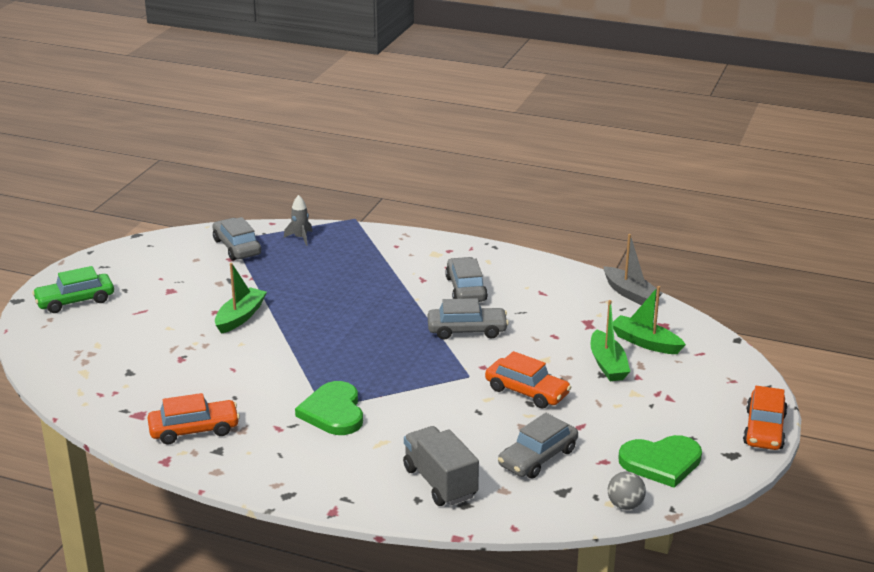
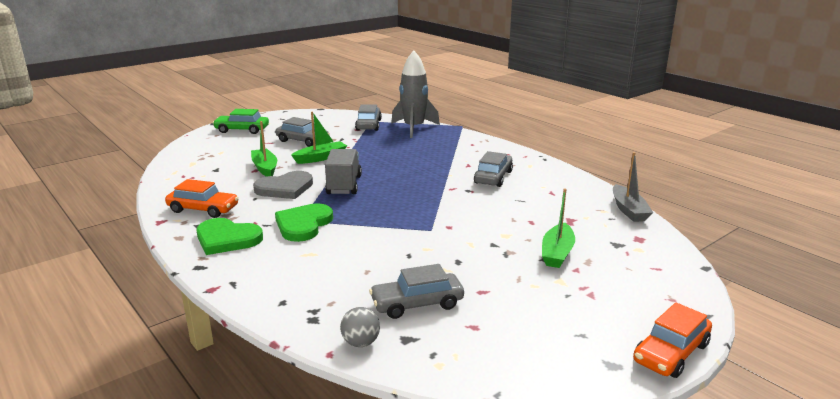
camera: 30 degrees right, 5 degrees down
grey rocket [284,195,313,246] -> grey rocket [391,51,440,138], size x2.21
grey truck [403,426,479,506] -> grey truck moved to [325,149,362,194]
grey car [428,298,509,340] -> grey car moved to [275,117,330,147]
orange car [485,351,571,409] -> none
grey ball [608,472,646,510] -> grey ball moved to [340,307,380,347]
green boat [613,286,686,354] -> green boat moved to [251,121,277,177]
green heart [618,435,702,488] -> green heart moved to [196,218,263,255]
none -> grey heart [253,171,313,199]

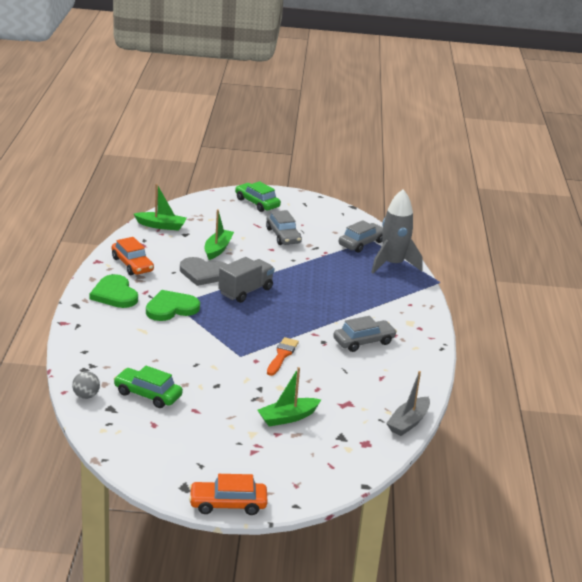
camera: 40 degrees right, 5 degrees up
green boat [291,112,347,164] -> green boat moved to [134,184,186,231]
grey car [369,264,464,319] -> green car [114,366,183,408]
none -> orange brush [267,337,299,376]

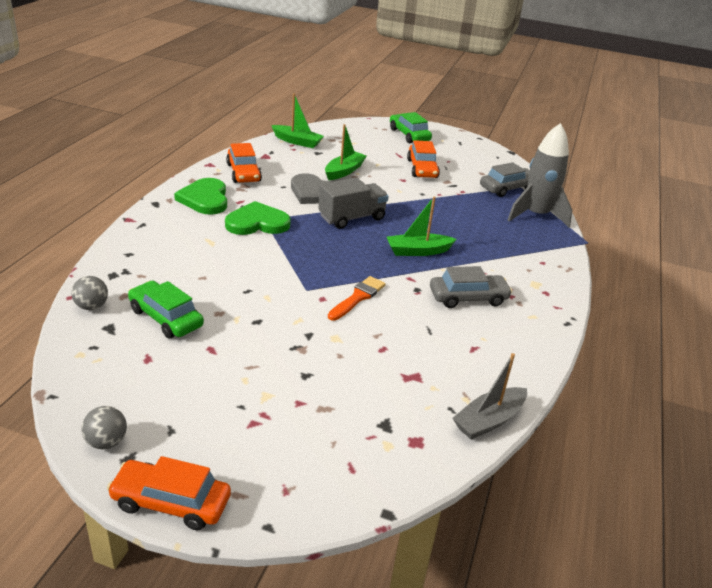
camera: 15 degrees right, 5 degrees up
green boat [257,367,321,427] -> green boat moved to [387,196,457,256]
grey car [266,210,302,245] -> orange car [407,140,440,178]
none -> grey ball [81,406,127,449]

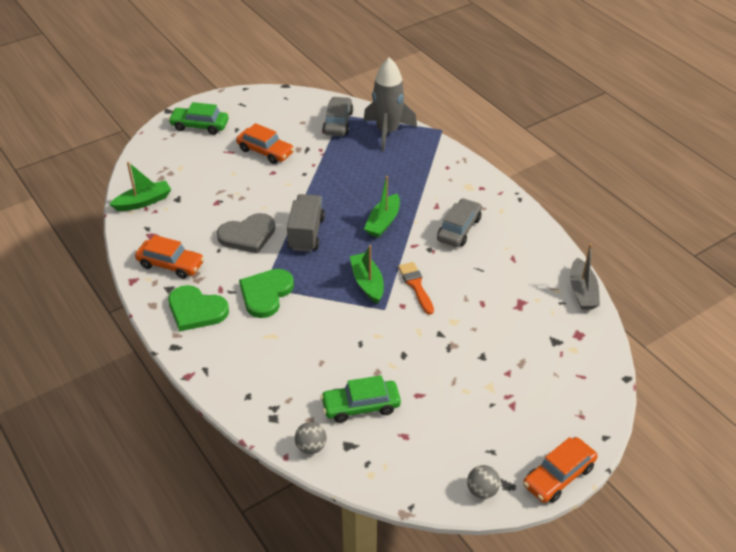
camera: 50 degrees left, 10 degrees up
green boat [325,124,367,180] -> green boat moved to [350,245,384,304]

